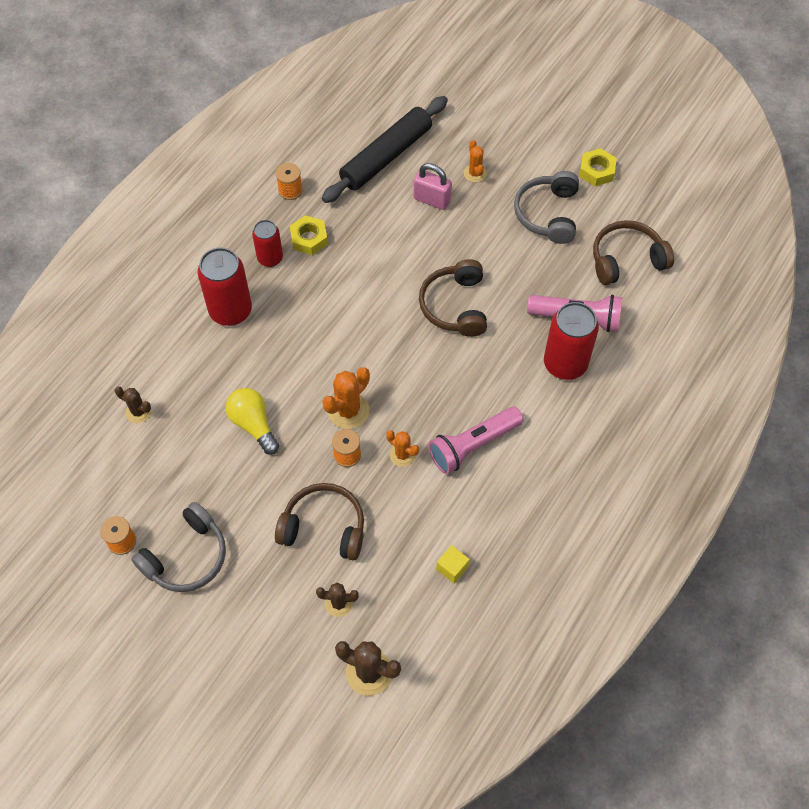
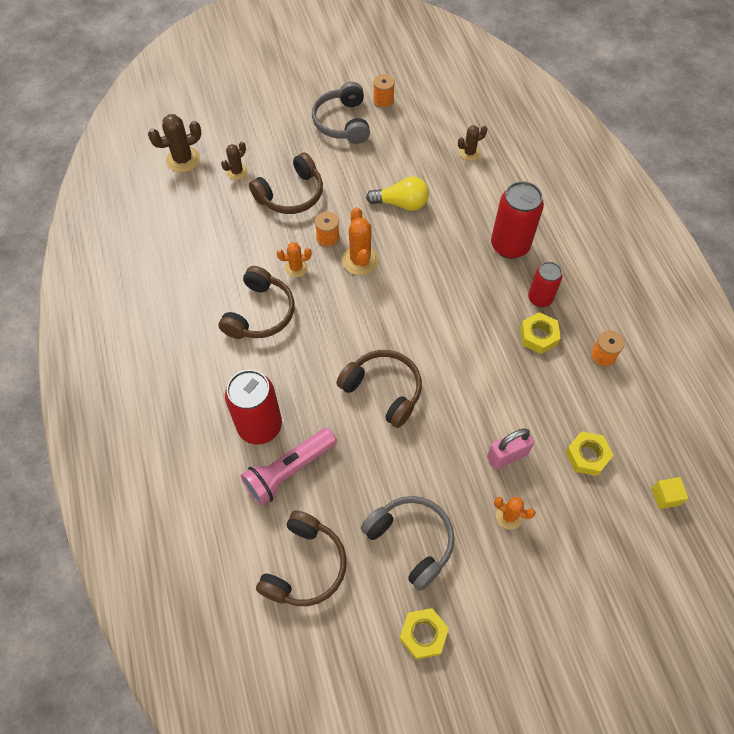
camera: 130 degrees right, 0 degrees up
black rolling pin [322,96,448,203] -> yellow nut [566,431,614,476]
pink flashlight [428,406,523,474] -> brown headphones [218,266,294,339]
yellow cube [436,545,470,584] -> yellow cube moved to [651,477,689,509]

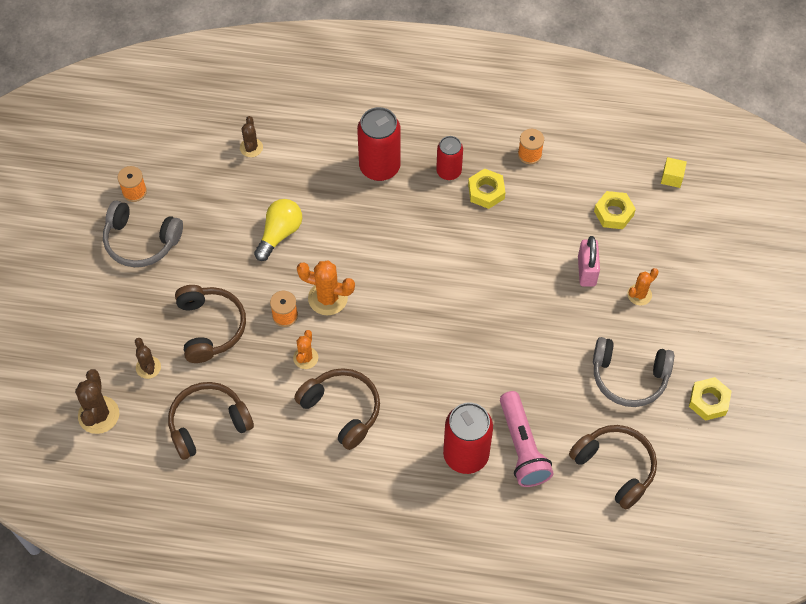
camera: 65 degrees left, 0 degrees up
brown headphones [336,350,422,428] -> brown headphones moved to [168,382,254,460]
grey headphones [361,496,454,591] -> grey headphones turned 150 degrees counterclockwise [593,337,674,407]

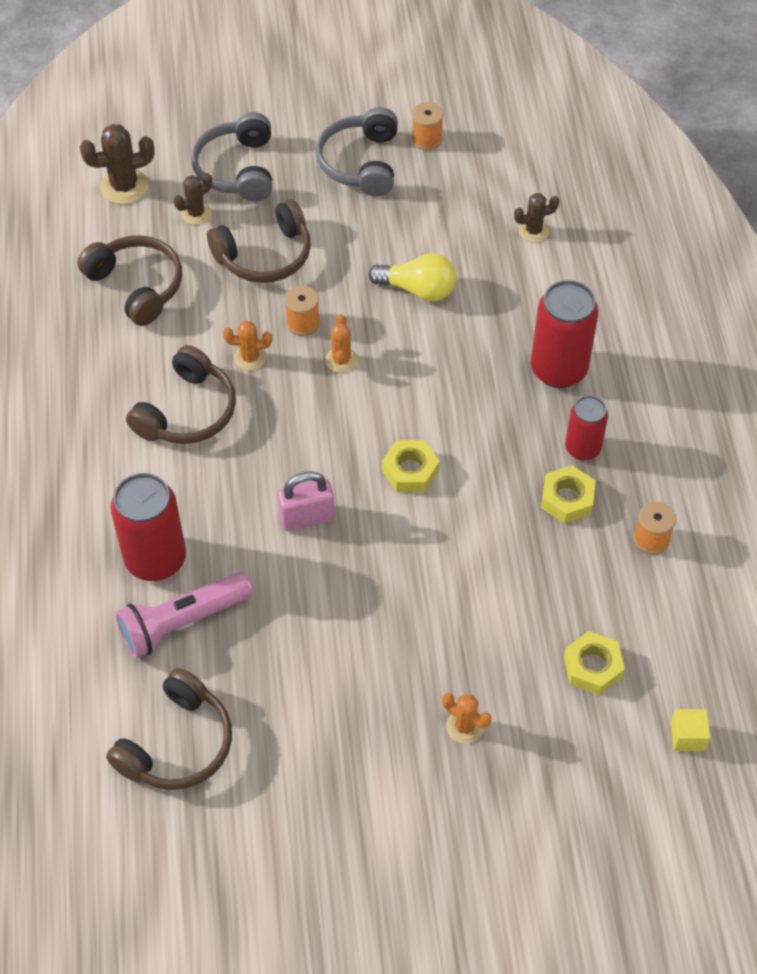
camera: 75 degrees right, 5 degrees down
orange cactus [297,260,355,315] -> orange cactus [325,314,358,373], size x0.62
pink padlock [578,236,600,287] -> pink padlock moved to [277,471,335,531]
grey headphones [593,337,674,407] -> grey headphones moved to [191,112,272,202]
yellow nut [689,377,732,421] -> yellow nut moved to [382,440,440,492]

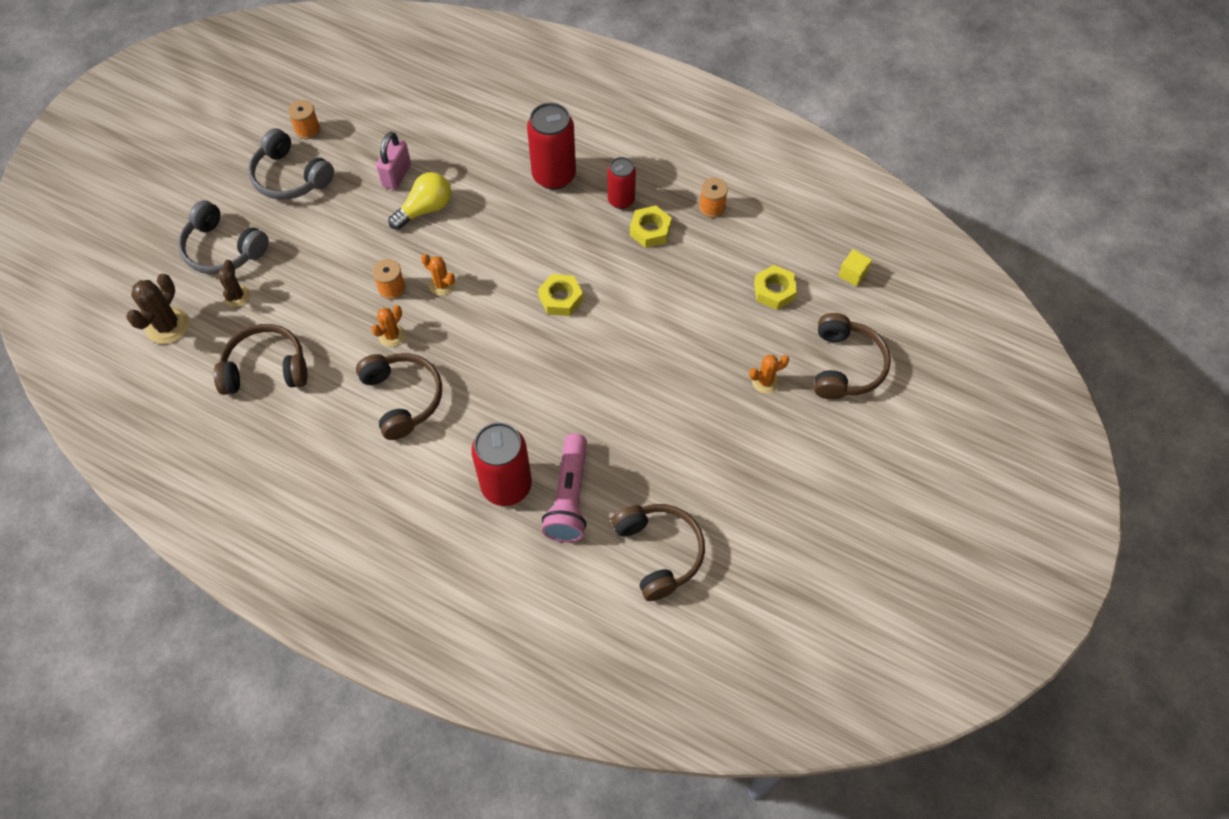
camera: 55 degrees left, 5 degrees up
brown headphones [207,199,311,283] -> brown headphones moved to [814,313,891,399]
pink padlock [277,471,335,531] -> pink padlock moved to [376,132,411,190]
brown cactus [514,193,559,243] -> none

